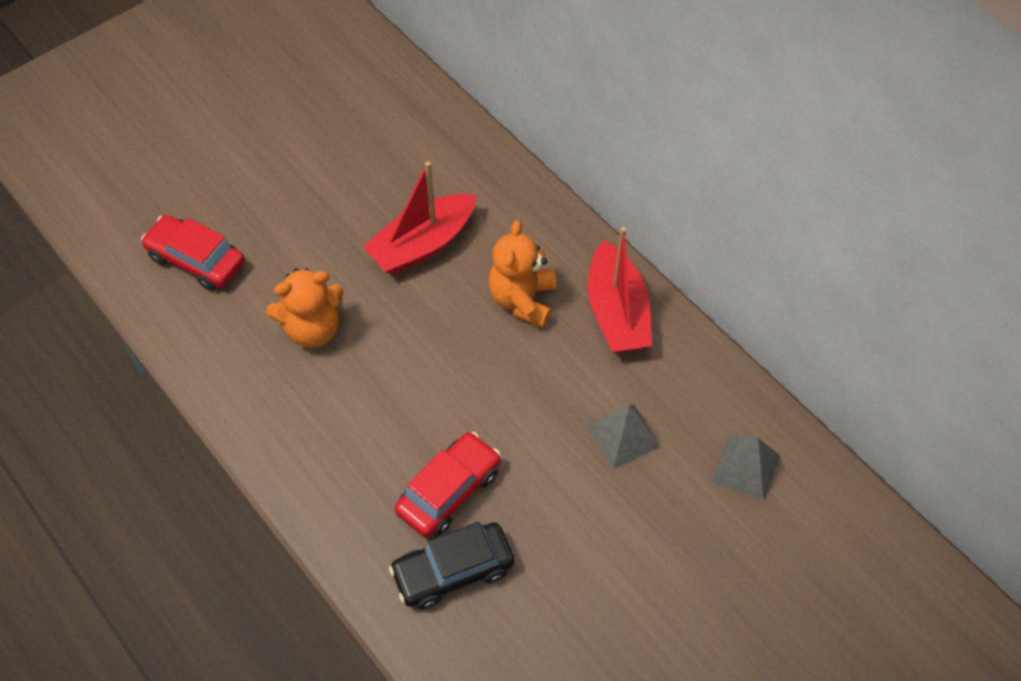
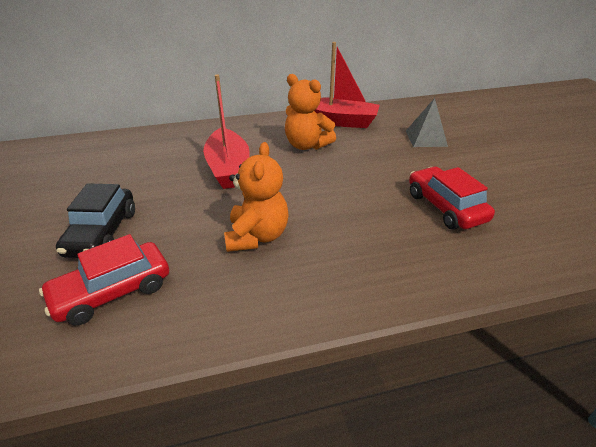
camera: 65 degrees left, 20 degrees down
black car [389,522,514,609] -> black car moved to [56,183,135,258]
grey pyramid [712,436,780,501] -> none

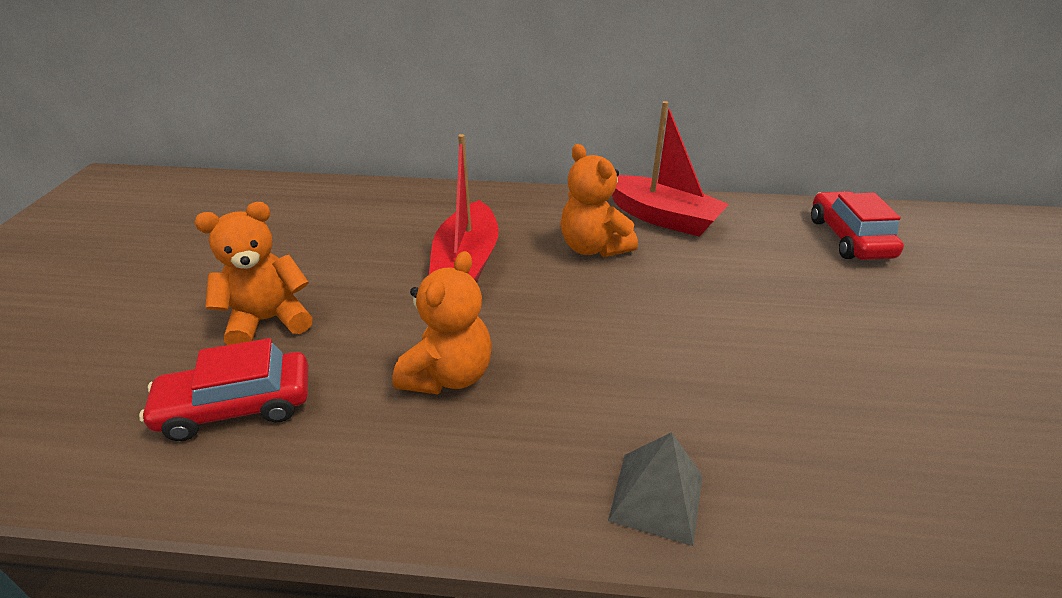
camera: 20 degrees right, 0 degrees up
black car [56,183,135,258] -> orange teddy bear [195,202,313,345]
grey pyramid [406,98,448,147] -> grey pyramid moved to [608,432,703,546]
red car [409,167,495,230] -> red car moved to [811,191,904,260]

